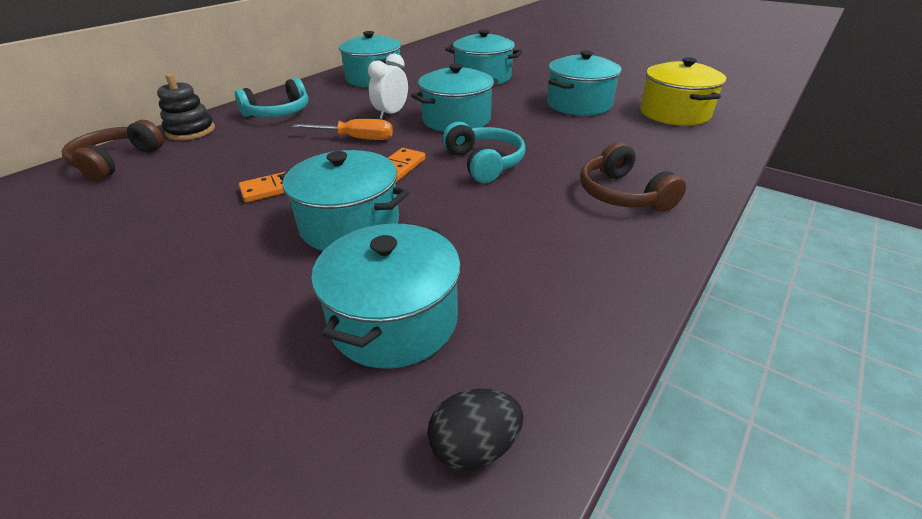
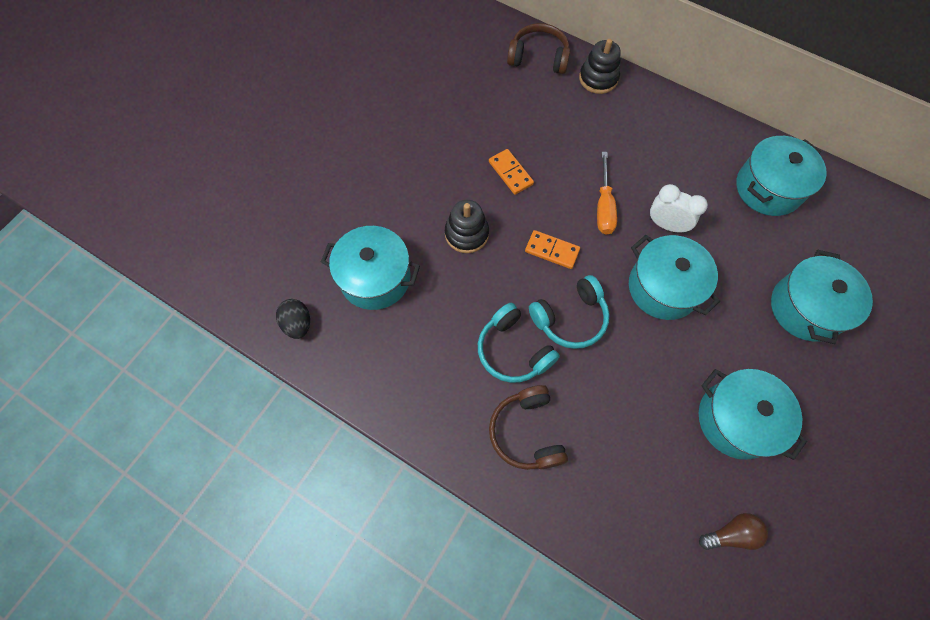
camera: 85 degrees right, 30 degrees up
turquoise headphones [235,78,308,117] -> turquoise headphones moved to [478,303,560,383]
turquoise pot [279,150,409,251] -> black stacking toy [445,200,489,253]
brown headphones [580,142,686,212] -> brown headphones turned 75 degrees counterclockwise [489,385,568,470]
yellow pot [640,57,726,126] -> brown light bulb [699,513,768,550]

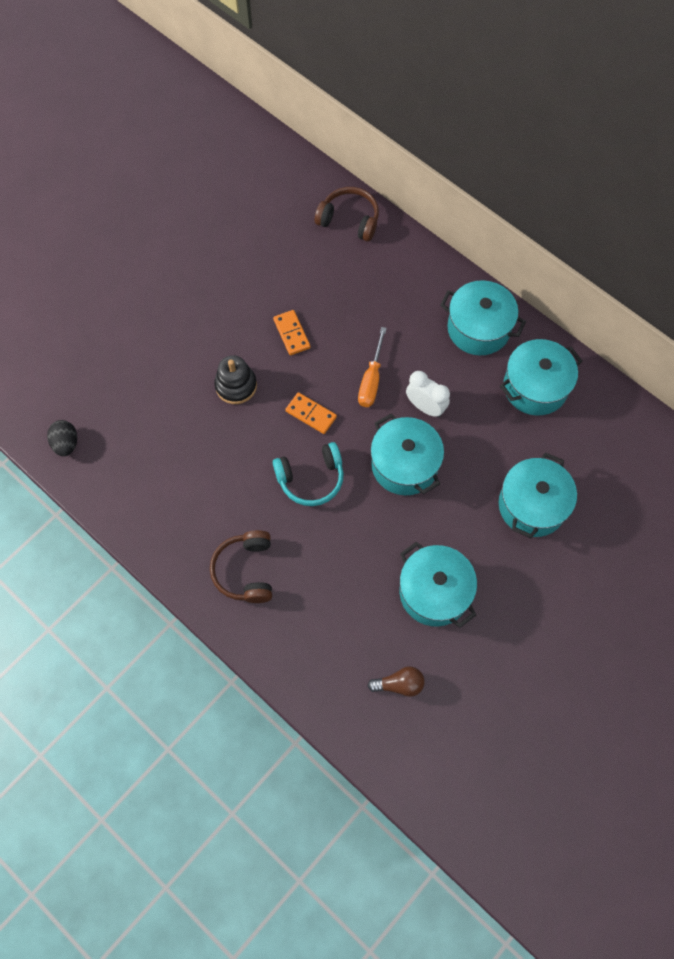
camera: 10 degrees right, 0 degrees up
turquoise pot [321,226,420,310] -> turquoise pot moved to [440,280,526,355]
turquoise headphones [478,303,560,383] -> none
black stacking toy [579,39,621,94] -> none

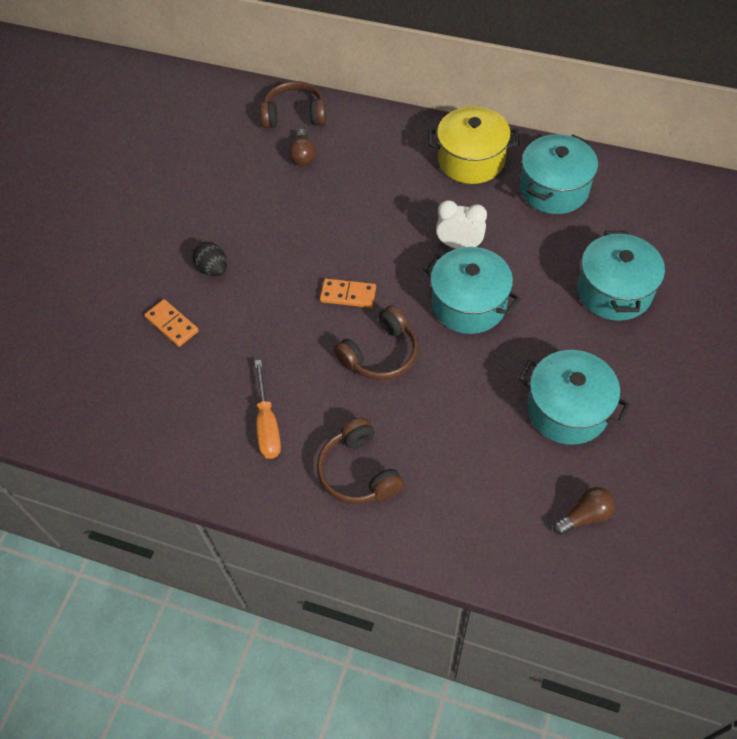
camera: 20 degrees left, 10 degrees down
black egg [47,420,77,456] -> black egg moved to [193,242,227,277]
black stacking toy [214,355,257,404] -> none
orange domino [273,310,310,355] -> orange domino moved to [144,299,199,347]
turquoise headphones [273,442,344,506] -> brown headphones [334,305,418,380]
orange screwdriver [358,327,387,407] -> orange screwdriver moved to [255,360,281,459]
turquoise pot [440,280,526,355] -> yellow pot [428,106,519,184]
none -> brown light bulb [289,129,316,166]

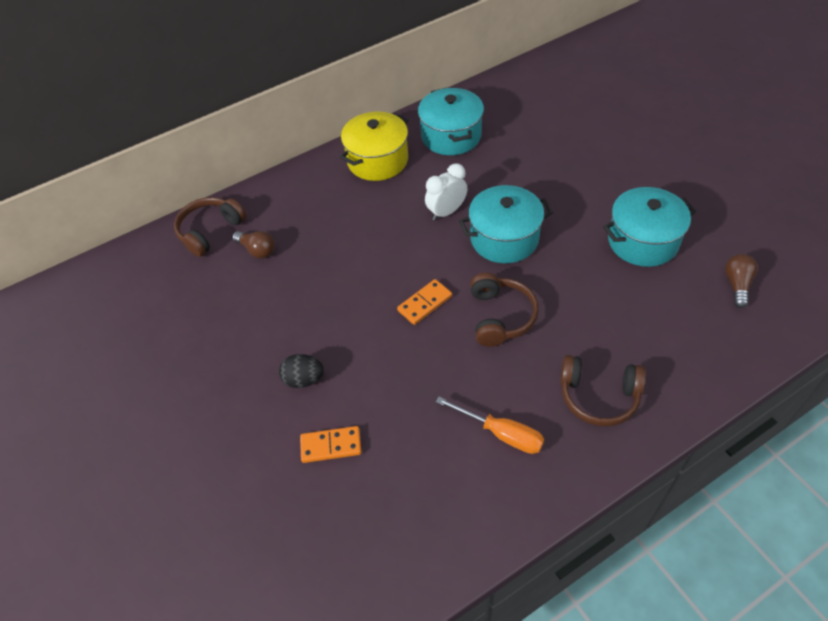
camera: 50 degrees left, 5 degrees down
turquoise pot [577,231,665,321] -> none

